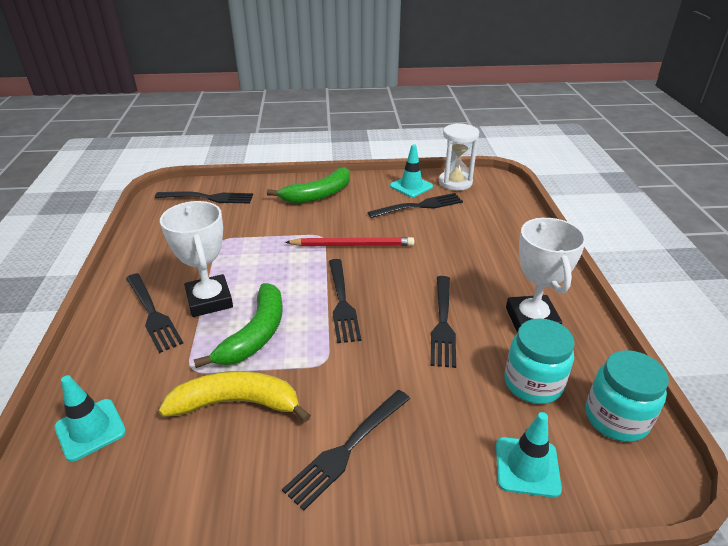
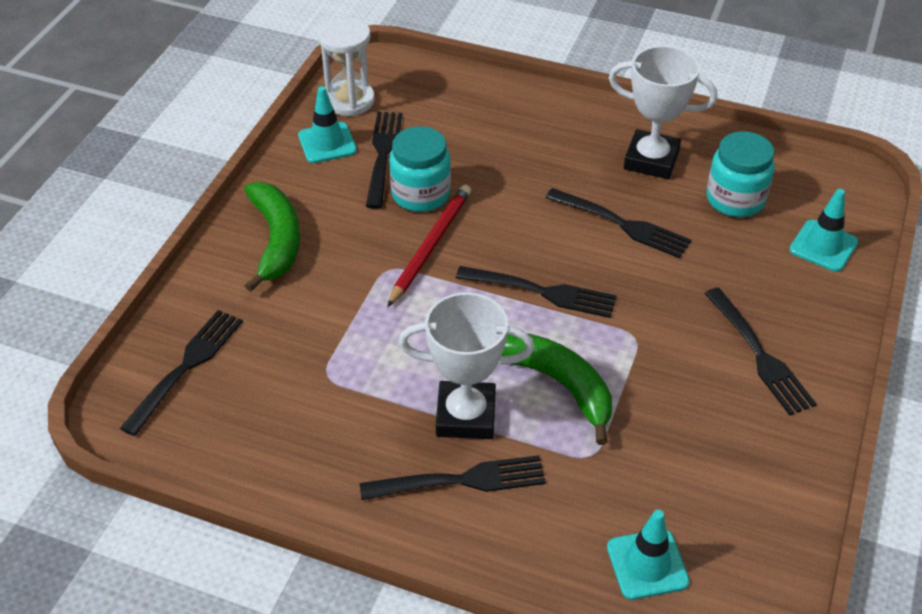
camera: 65 degrees left, 10 degrees up
yellow banana [158,371,311,422] -> none
turquoise jar [586,350,669,442] -> turquoise jar moved to [389,126,451,212]

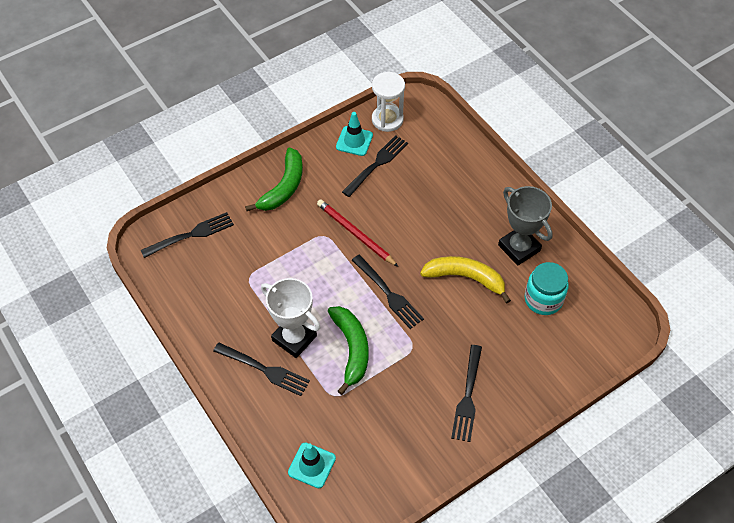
camera: 35 degrees right, 10 degrees up
red pencil [387,185,471,307] -> red pencil turned 105 degrees counterclockwise [317,199,398,267]
turquoise jar [389,126,451,212] -> none
black fork [545,188,692,258] -> yellow banana [420,256,511,304]
white trophy [609,46,717,179] -> grey trophy [498,186,553,266]
turquoise traffic cone [789,189,858,272] -> none

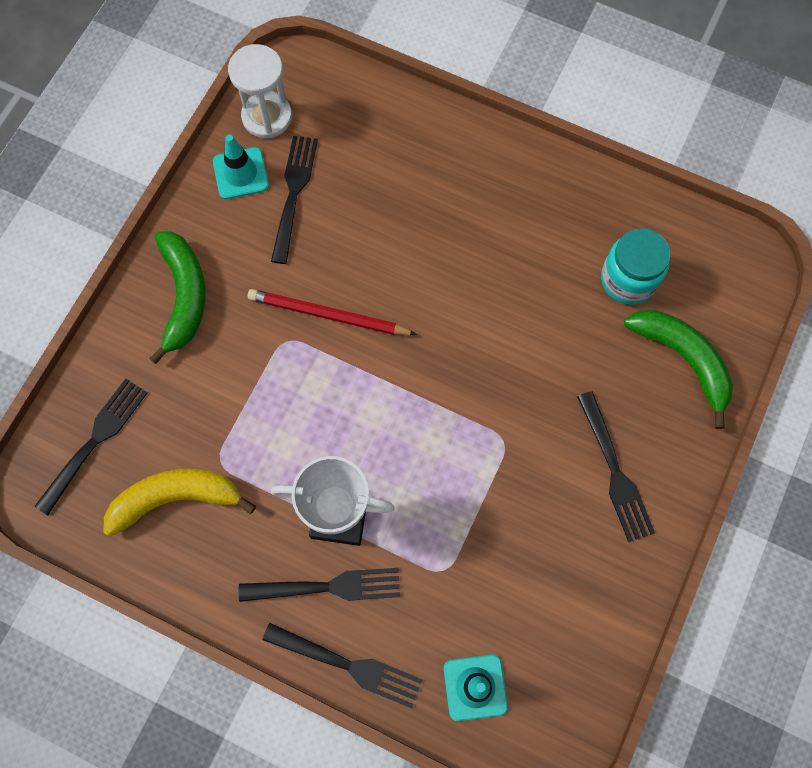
camera: 30 degrees left, 15 degrees up
green banana [328,306,368,395] -> green banana moved to [624,310,733,429]
black fork [352,255,424,329] -> black fork moved to [262,623,422,708]
yellow banana [420,256,511,304] -> yellow banana moved to [104,469,256,537]
grey trophy [498,186,553,266] -> none

